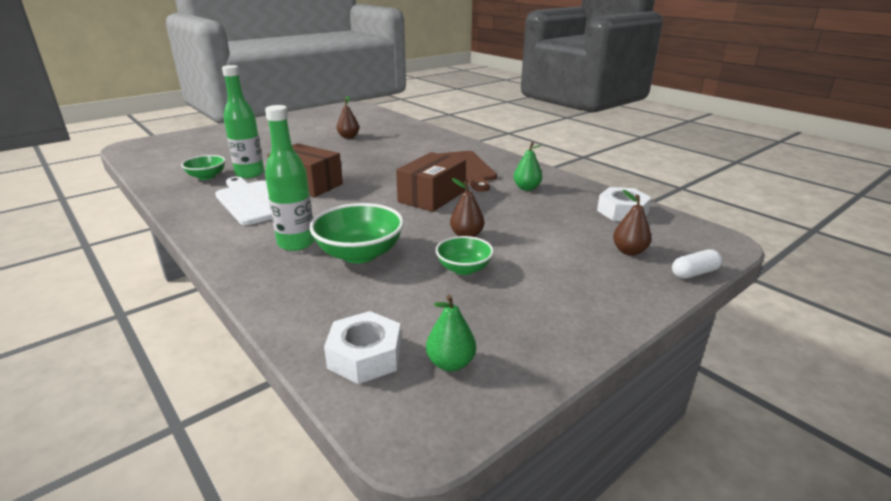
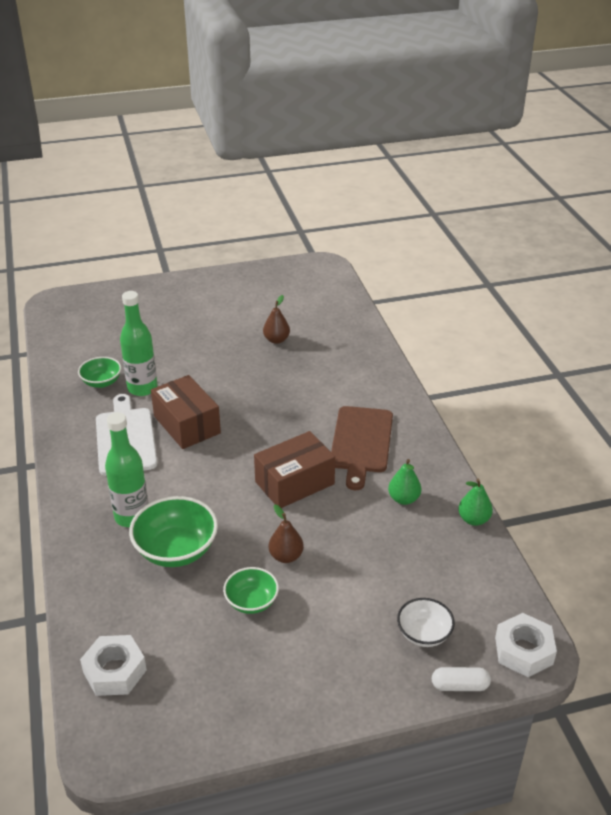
camera: 25 degrees right, 10 degrees up
green pear [426,295,476,371] -> green pear moved to [458,479,493,526]
white nut [597,187,652,221] -> white nut moved to [495,613,557,677]
brown pear [613,190,652,255] -> white bowl [397,598,455,647]

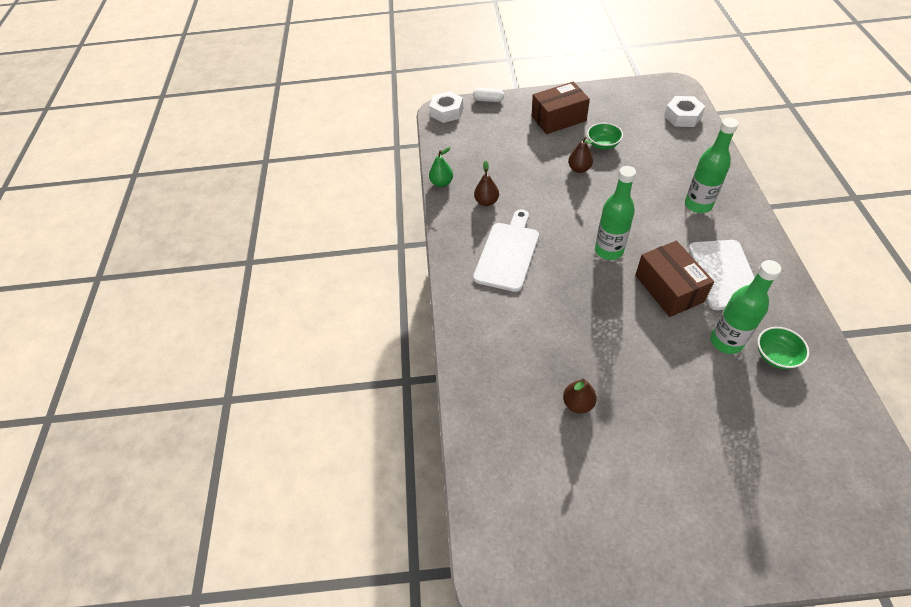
camera: 165 degrees left, 15 degrees up
green bowl [129,496,218,567] -> none
brown box [254,431,335,508] -> brown box moved to [532,82,590,134]
brown cutting board [331,406,393,490] -> white cutting board [473,209,539,292]
green pear [388,459,421,505] -> brown pear [474,161,499,206]
white bowl [397,598,455,647] -> none
none -> green bottle [595,166,636,260]

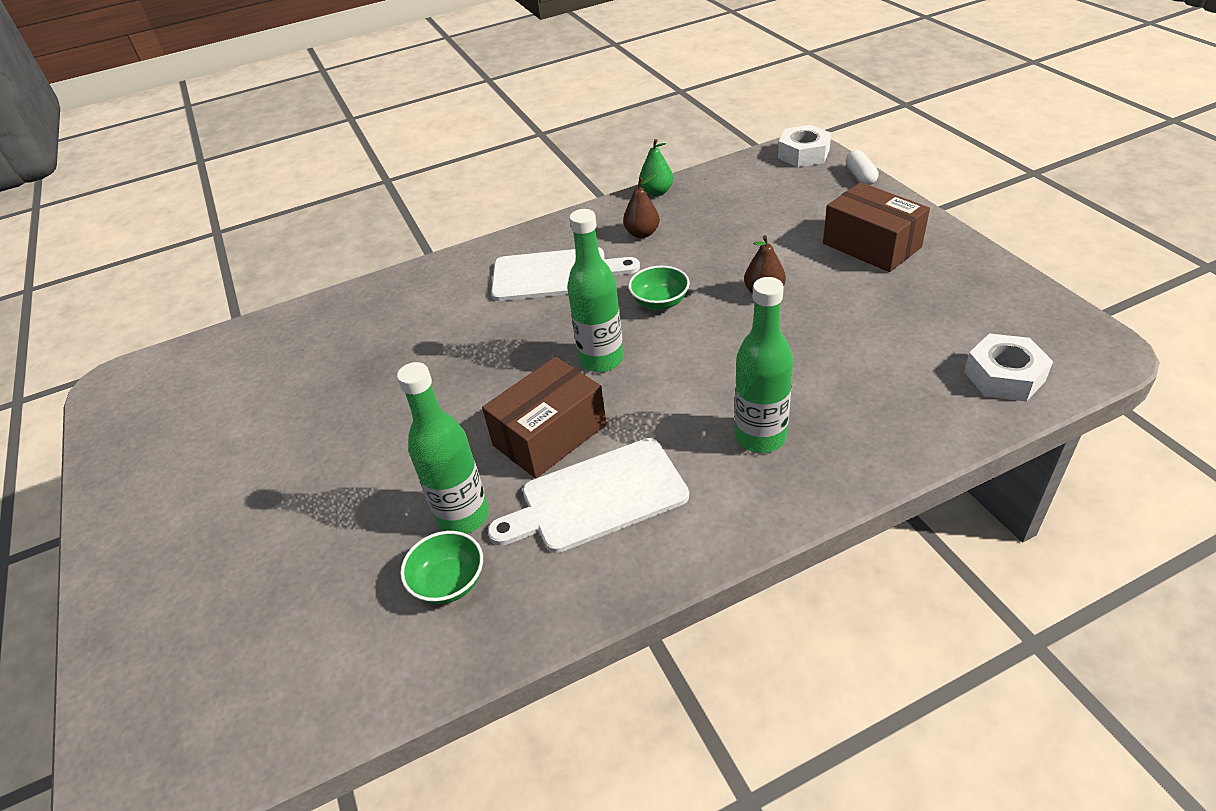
camera: 70 degrees right, 10 degrees down
brown pear [563,379,597,414] -> none
green bowl [587,123,623,150] -> green bowl moved to [628,266,690,310]

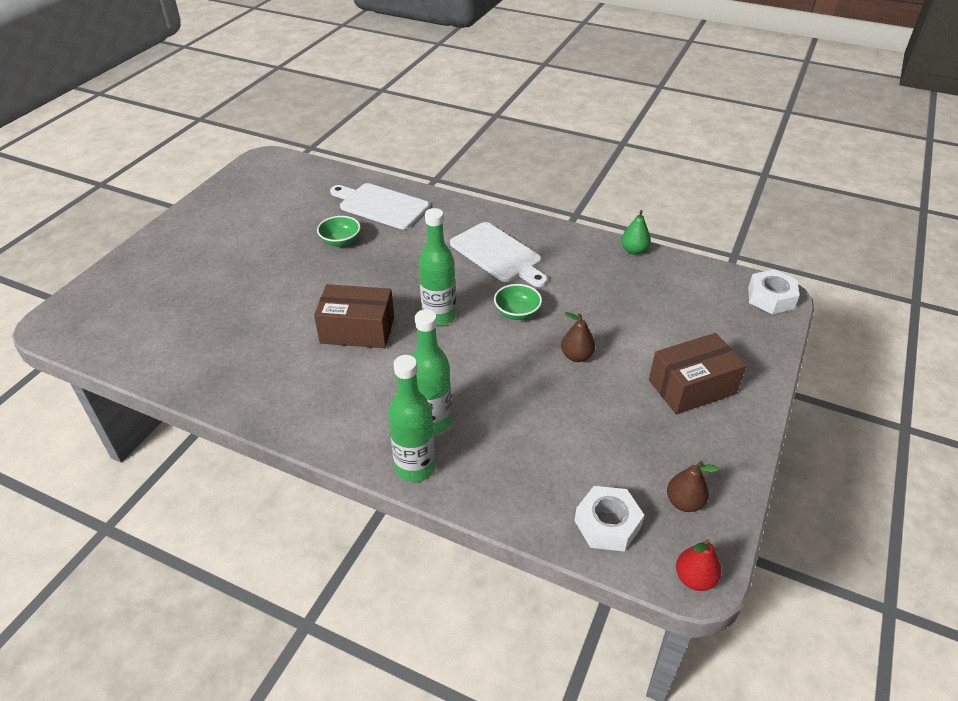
camera: 45 degrees right, 0 degrees up
green bottle [397,362,489,534] -> green bottle moved to [388,355,435,482]
green bowl [400,531,483,604] -> green bowl moved to [317,216,361,247]
white cutting board [488,438,689,553] -> white cutting board moved to [330,183,429,229]
brown pear [623,173,660,238] -> brown pear moved to [667,461,719,512]
brown box [823,182,930,272] -> brown box turned 60 degrees clockwise [649,333,747,414]
white capsule [846,150,878,185] -> none
none -> red pear [676,539,722,591]

